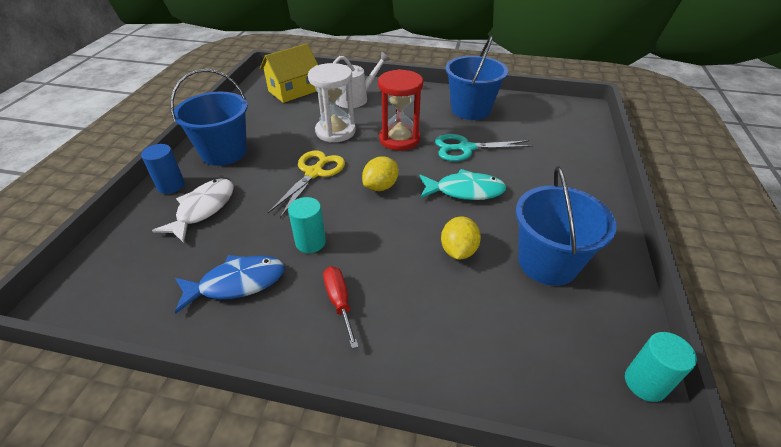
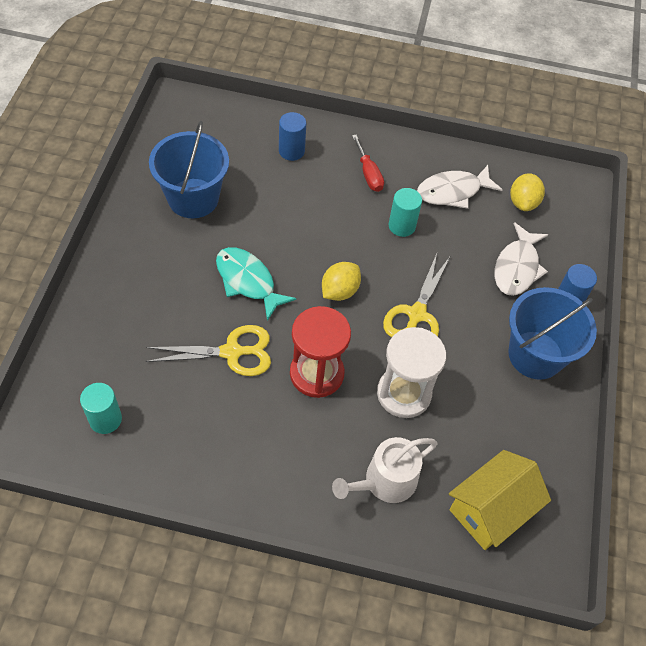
camera: 175 degrees right, 15 degrees up
blue fish [175,255,285,313] -> white fish [417,165,503,209]
turquoise fish [420,169,506,200] -> turquoise fish turned 45 degrees clockwise [216,247,296,321]
turquoise scissors [435,134,533,161] -> yellow scissors [146,325,271,376]
yellow lemon [441,216,481,259] -> yellow lemon moved to [510,173,545,211]
blue bucket [445,36,508,120] -> none
turquoise cylinder [625,332,697,402] -> turquoise cylinder moved to [80,383,122,434]
none -> blue cylinder [279,112,306,161]

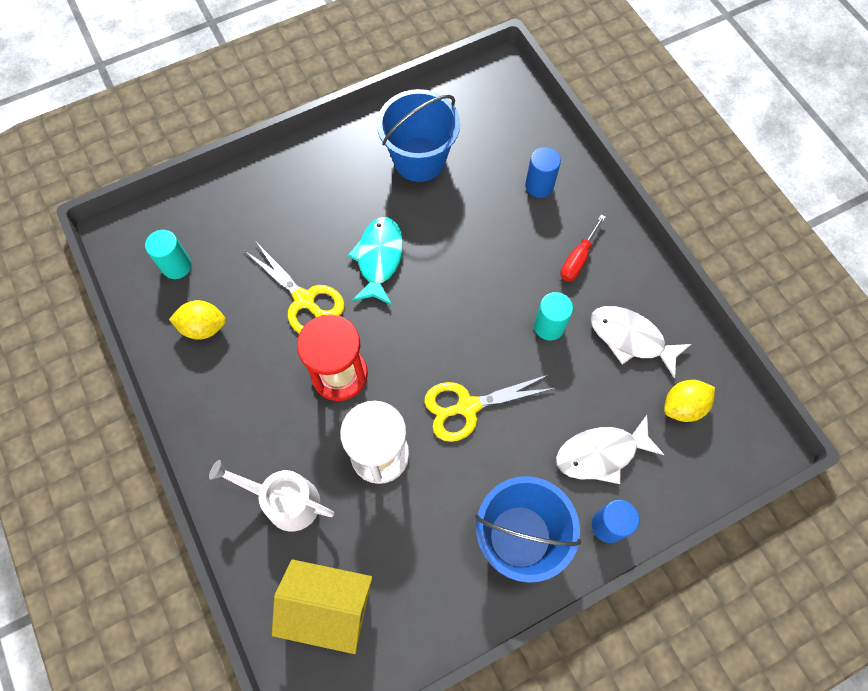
camera: 55 degrees right, 10 degrees up
yellow lemon [322,262,361,301] -> yellow lemon moved to [169,300,226,340]

